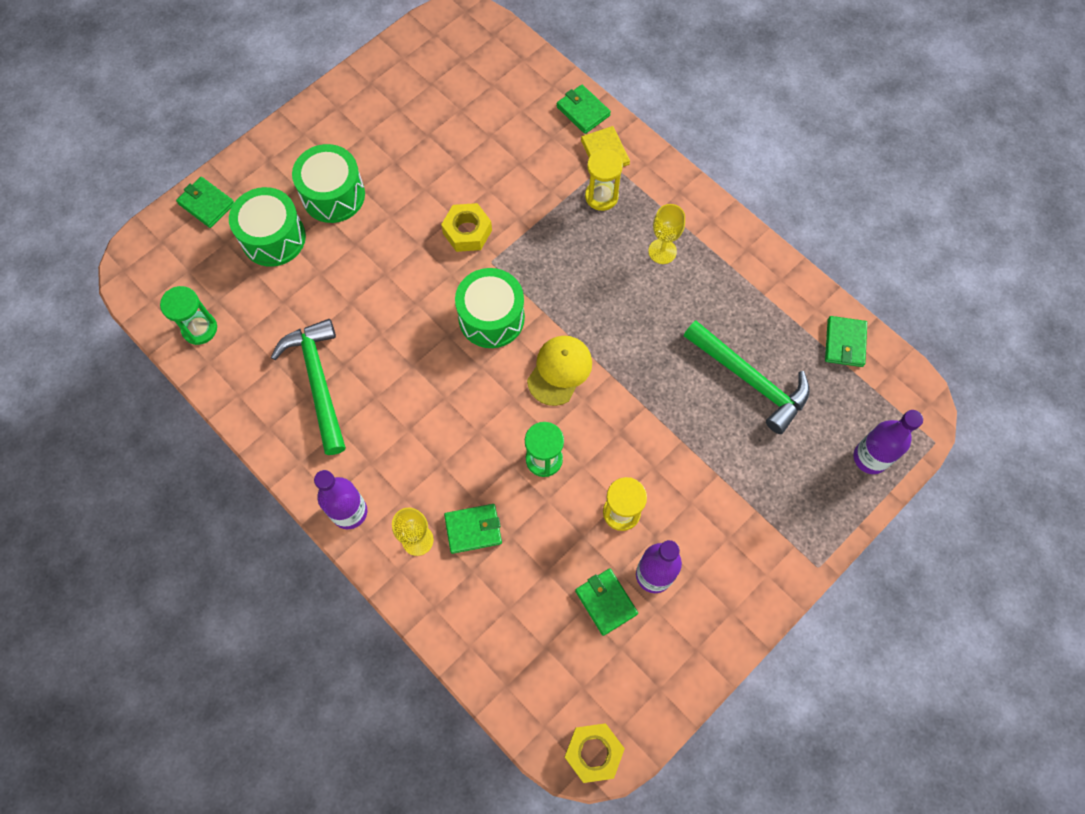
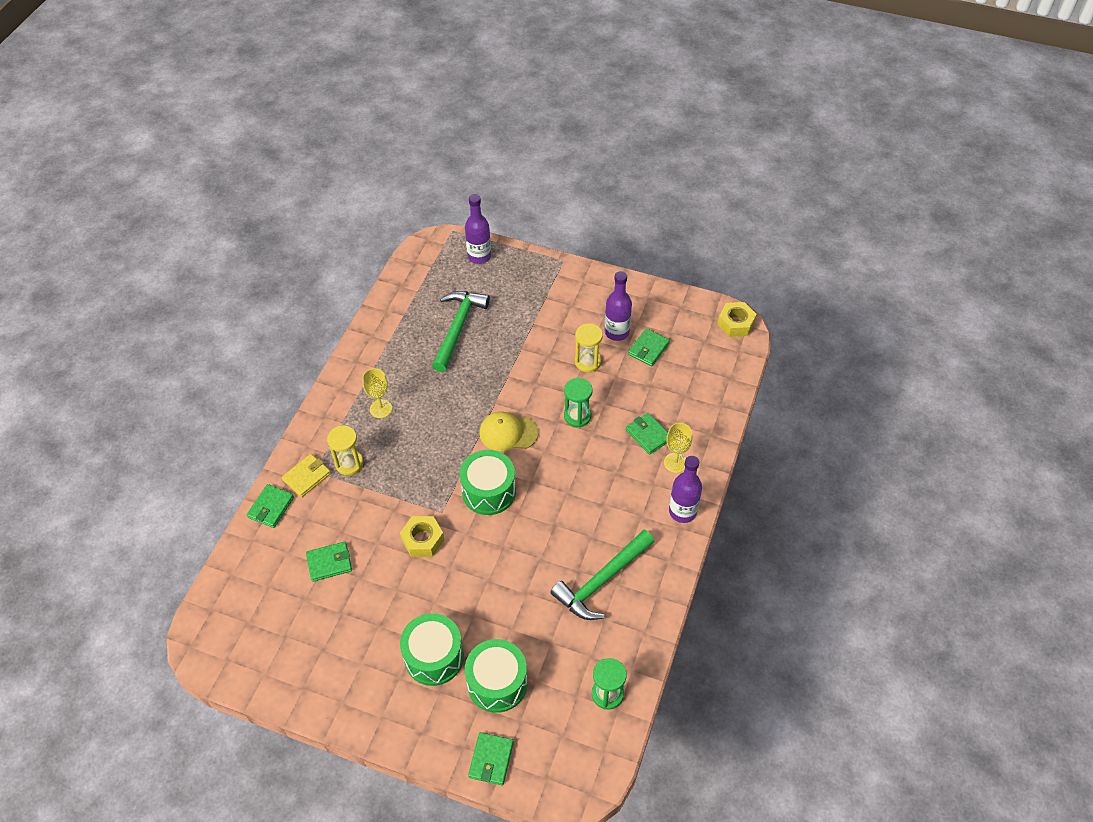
camera: 115 degrees left, 15 degrees down
green wallet [825,316,867,367] -> green wallet moved to [306,542,352,582]

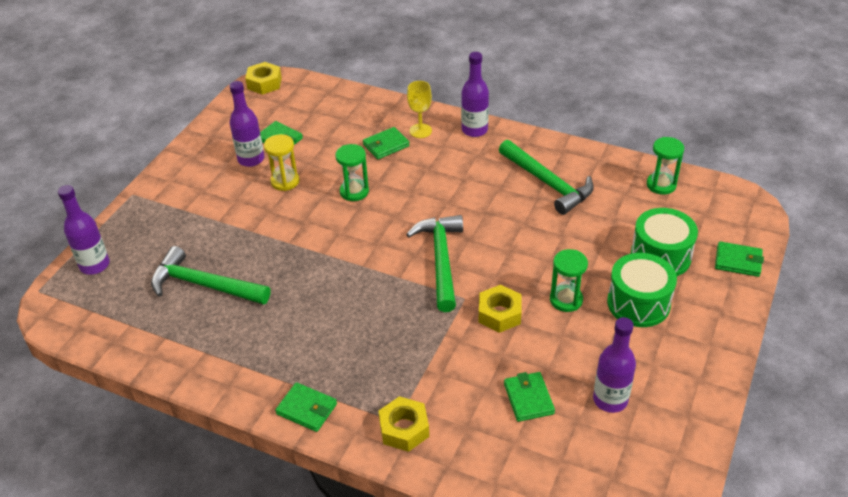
camera: 85 degrees left, 10 degrees down
green wallet [247,484,294,528] -> green wallet moved to [275,382,337,432]
yellow wallet [282,454,331,497] -> yellow nut [378,396,429,452]
yellow hourglass [327,425,364,475] -> none
yellow goblet [363,368,392,418] -> none
green drum [459,450,516,515] -> green hammer [406,215,463,312]
yellow cap [479,412,539,451] -> none
none -> green hourglass [550,249,588,312]
none -> purple bottle [593,317,636,413]

